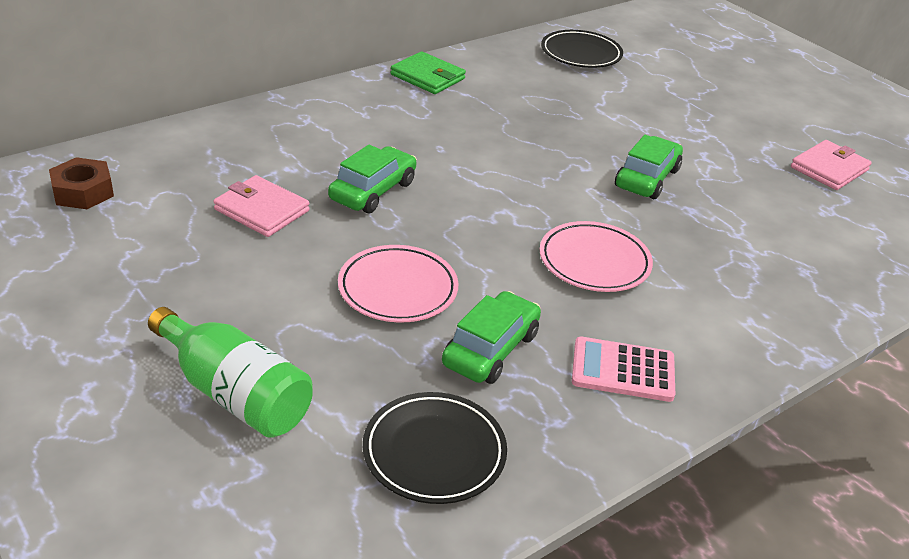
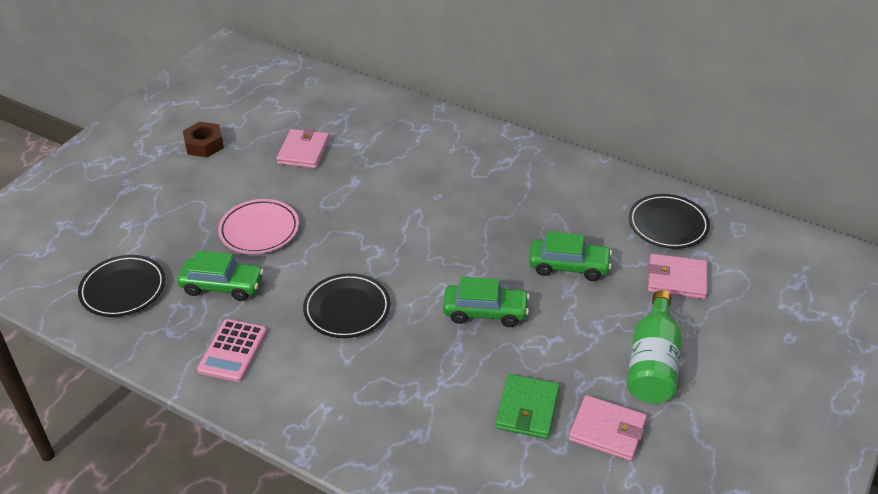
camera: 70 degrees right, 5 degrees up
brown nut [49,157,114,209] -> brown nut moved to [183,122,224,157]
green bottle [148,307,313,438] -> green bottle moved to [627,290,682,403]
green car [328,145,417,213] -> green car moved to [529,231,612,281]
green wallet [390,51,466,94] -> green wallet moved to [495,374,559,439]
pink plate [540,221,653,292] -> black plate [303,273,390,338]
pink calculator [572,337,675,402] -> pink calculator turned 150 degrees counterclockwise [197,319,267,382]
none -> pink wallet [648,254,707,299]

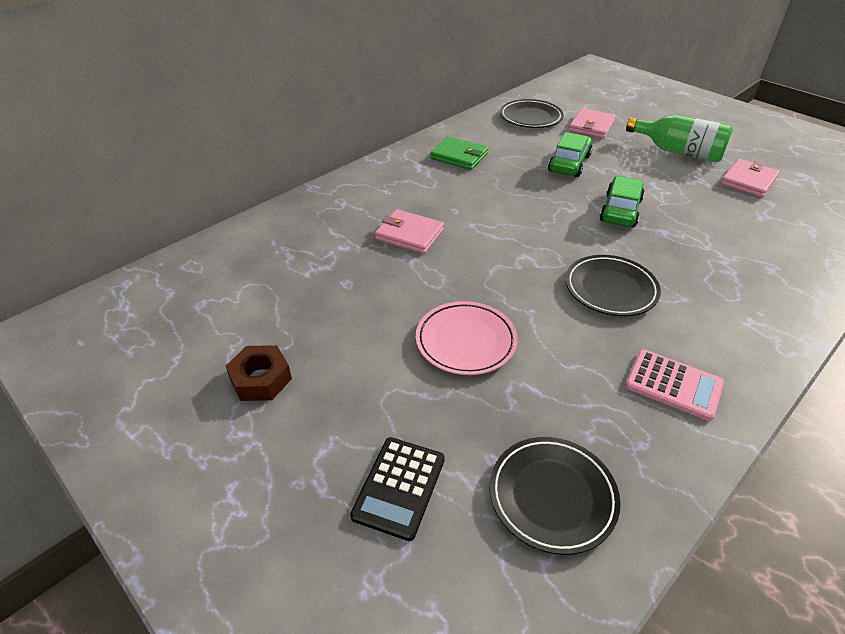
camera: 75 degrees left, 0 degrees up
green car [177,251,264,301] -> none
pink wallet [276,128,329,168] -> pink wallet moved to [375,209,444,254]
green wallet [495,374,559,439] -> green wallet moved to [430,136,488,170]
none -> black calculator [350,437,445,541]

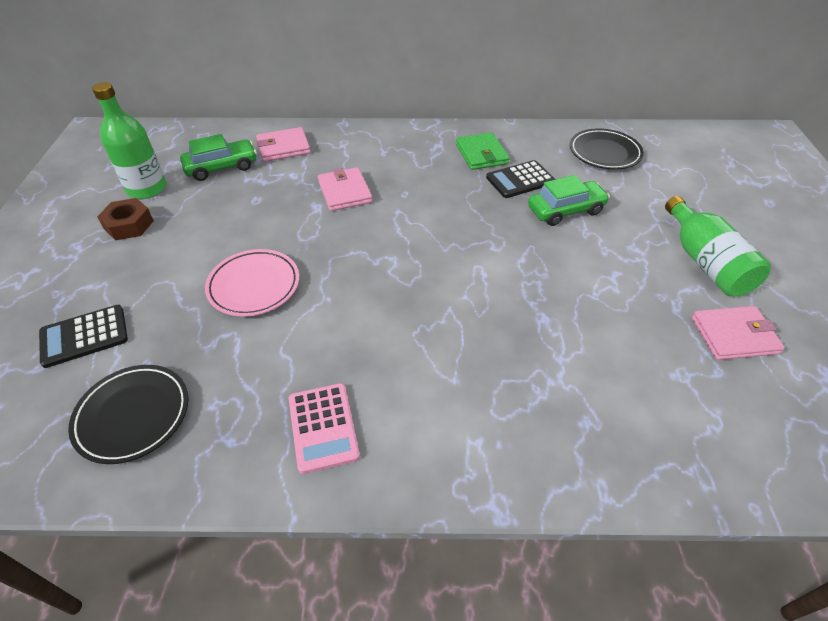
camera: 45 degrees right, 5 degrees up
black plate [565,255,661,316] -> none
pink wallet [569,108,616,139] -> pink wallet moved to [256,127,311,162]
green car [600,176,645,227] -> green car moved to [180,134,257,181]
none -> green bottle [92,82,166,199]
none -> black calculator [486,160,556,198]

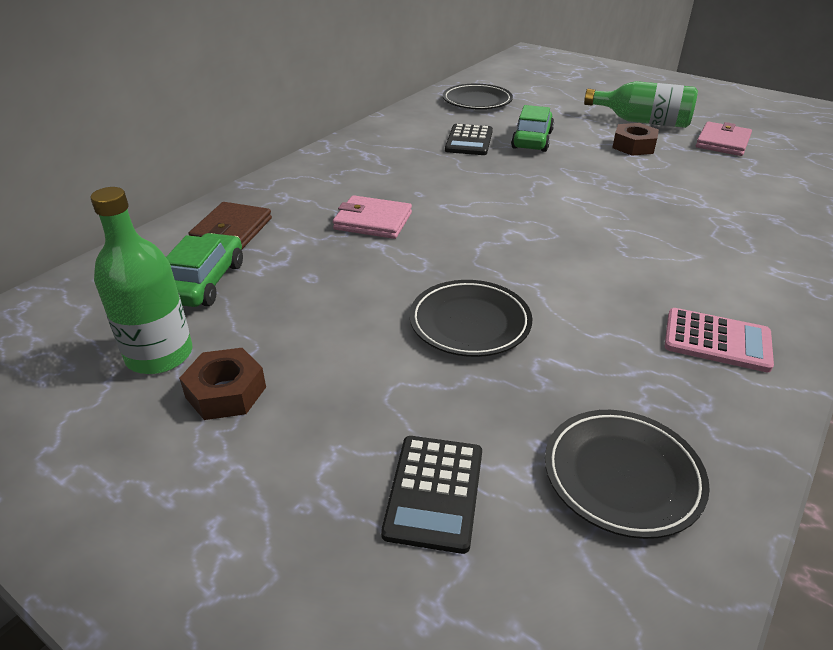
camera: 55 degrees left, 10 degrees down
pink plate [205,249,299,317] -> black plate [409,280,532,357]
pink wallet [256,127,311,162] -> brown wallet [189,202,272,249]
green wallet [456,132,510,170] -> none
none -> brown nut [612,123,659,156]

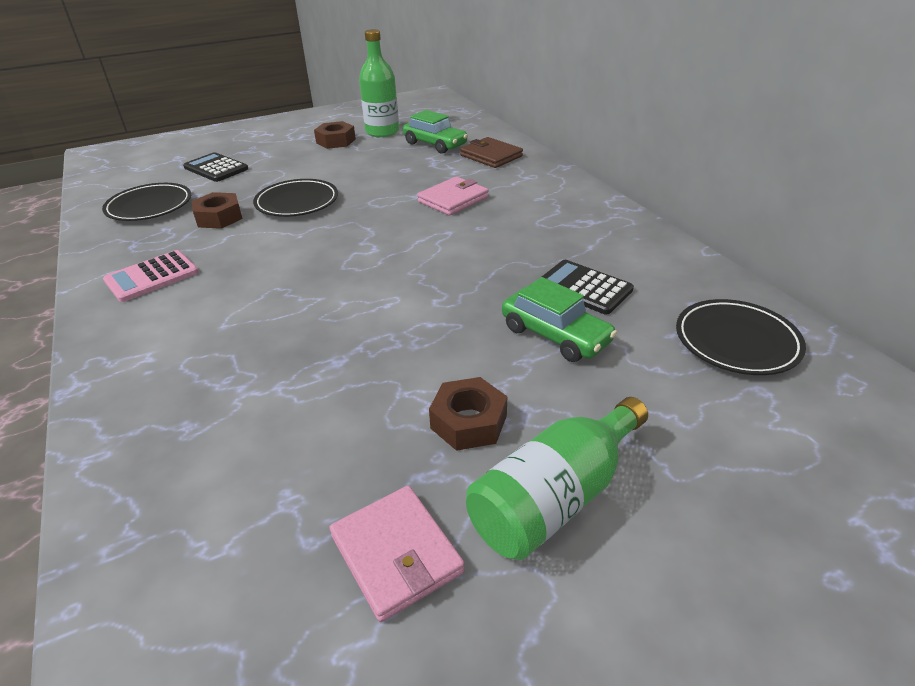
camera: 120 degrees right, 0 degrees up
none -> brown nut [191,192,243,229]

